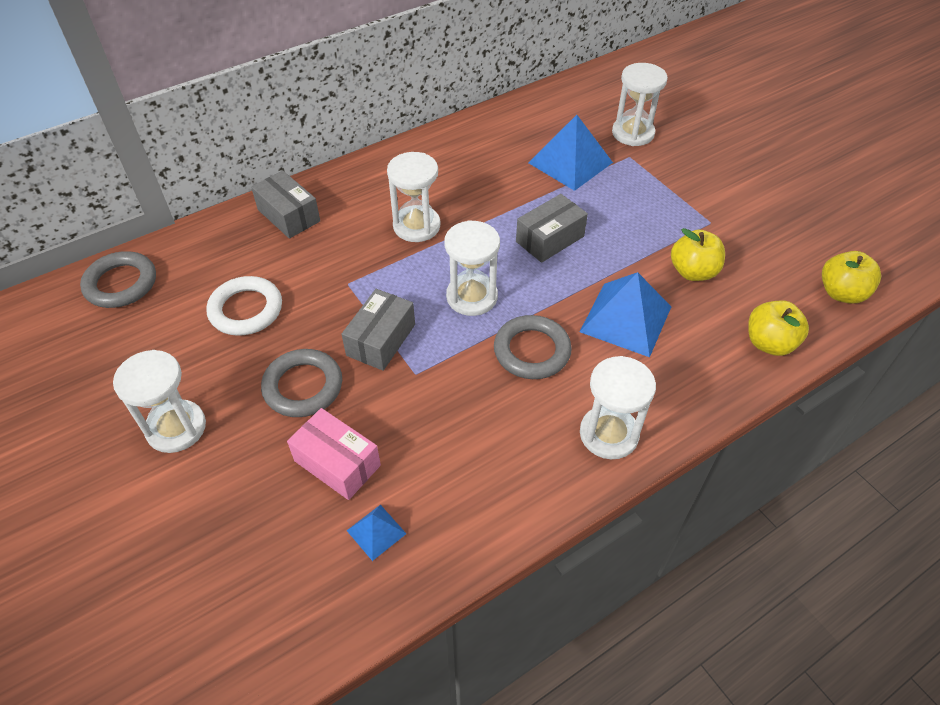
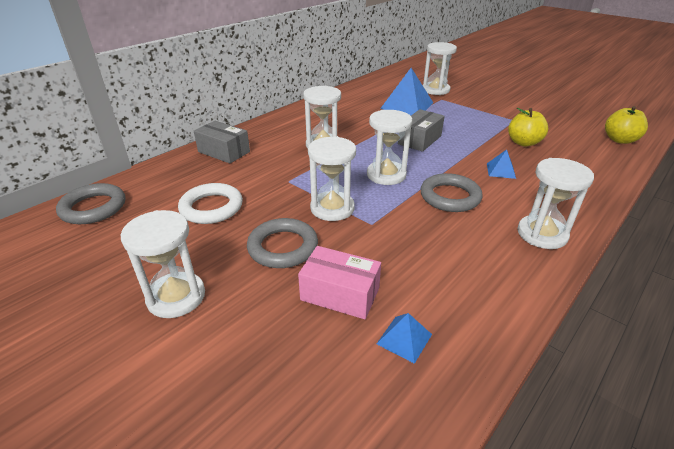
camera: 15 degrees left, 15 degrees down
grey box [342,289,415,371] -> white hourglass [308,136,356,221]
blue pyramid [580,272,671,357] -> blue pyramid [487,149,516,179], size x0.48
yellow apple [748,300,809,356] -> none

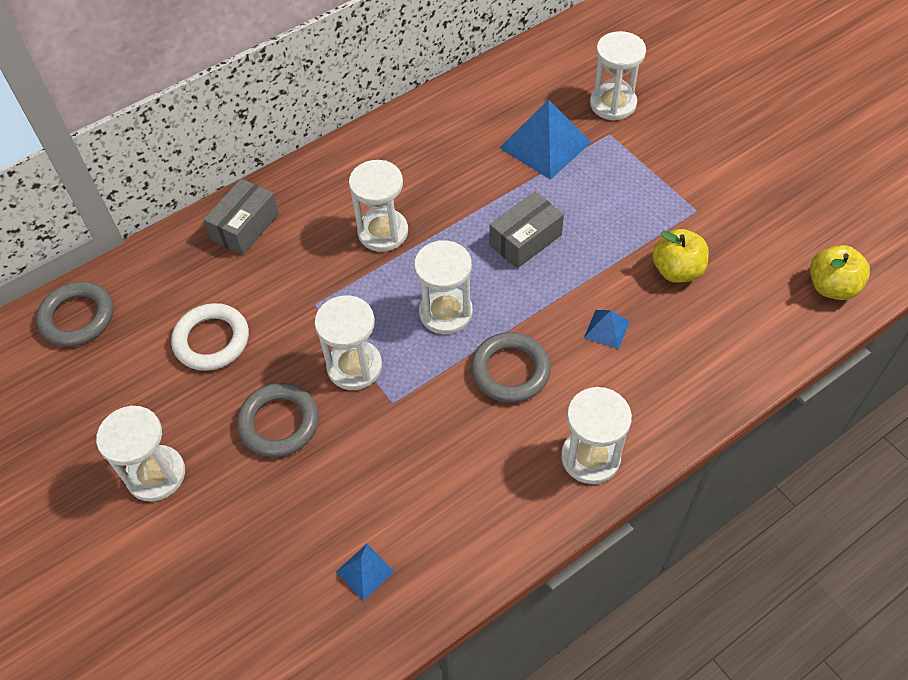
camera: 15 degrees right, 20 degrees up
grey box [194,121,250,163] -> grey box turned 75 degrees clockwise [203,178,279,255]
pink box [298,246,381,319] -> none

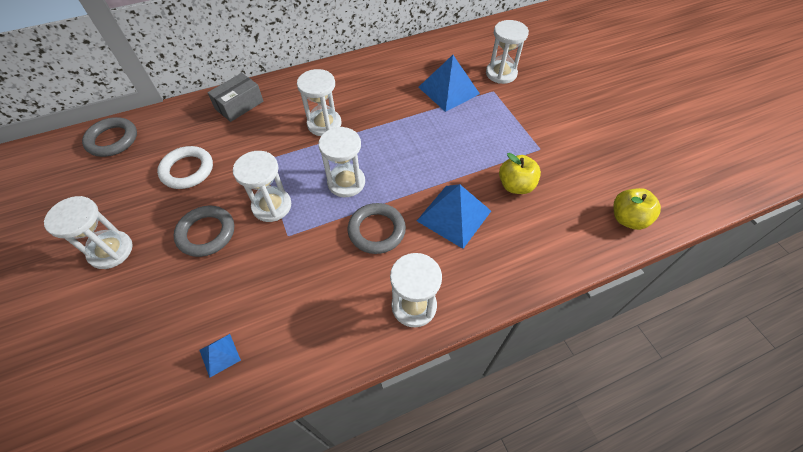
camera: 10 degrees right, 0 degrees up
grey box [489,191,564,269] -> none
blue pyramid [584,310,630,349] -> blue pyramid [417,184,491,249], size x2.06

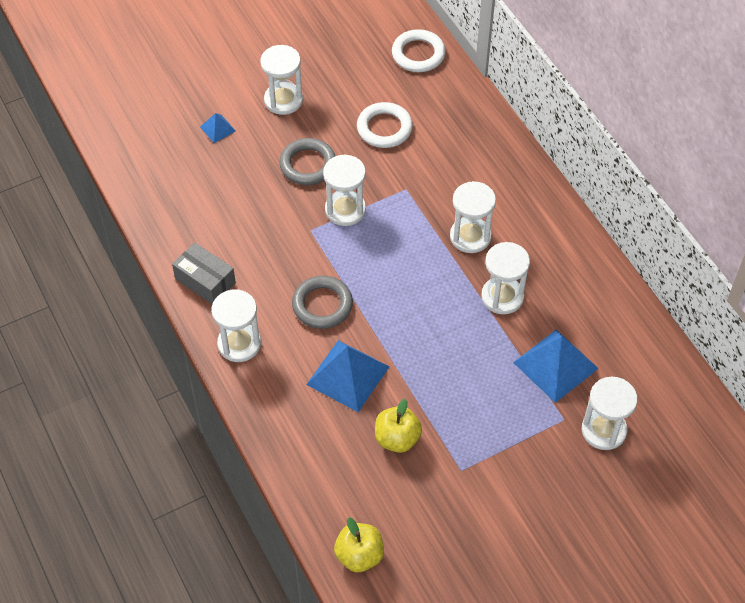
camera: 85 degrees right, 0 degrees up
grey ring [82,117,137,157] -> white ring [392,29,446,72]
blue pyramid [199,334,241,378] -> blue pyramid moved to [200,113,235,143]
grey box [207,73,264,122] -> grey box moved to [172,242,236,304]
white hourglass [318,127,365,197] -> white hourglass moved to [481,242,530,314]

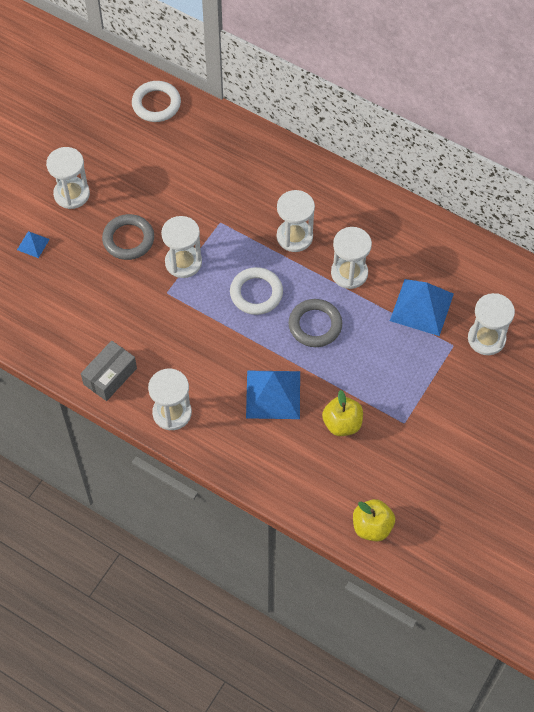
camera: 30 degrees left, 5 degrees up
grey box [172,242,236,304] -> grey box turned 60 degrees counterclockwise [81,341,137,401]
grey ring [292,276,353,329] -> grey ring moved to [288,299,342,347]
white ring [357,102,413,148] -> white ring moved to [230,267,283,315]

